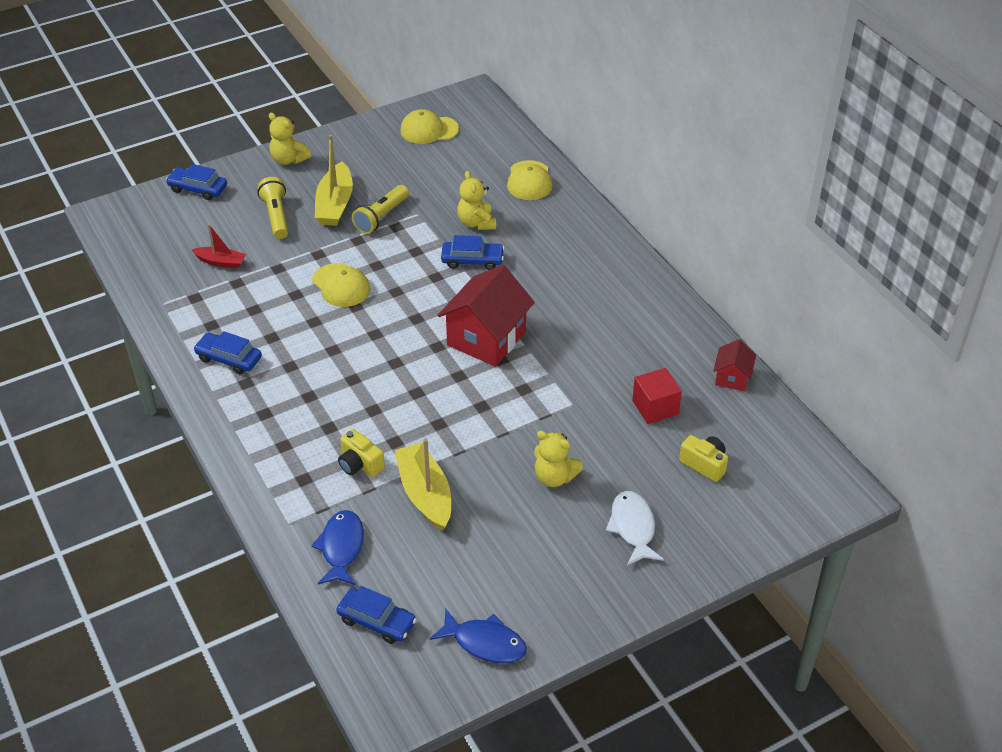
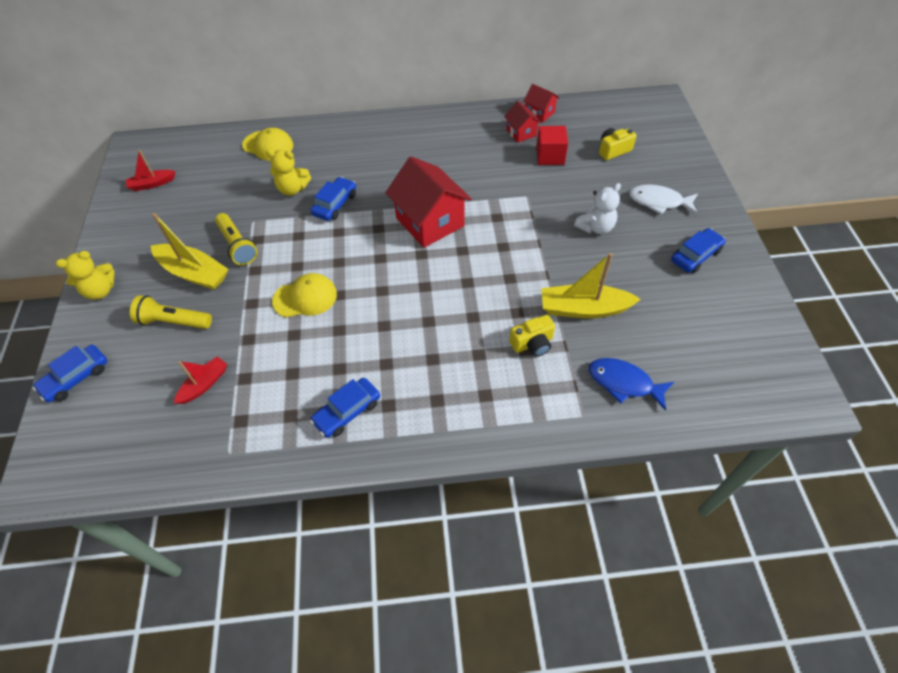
camera: 65 degrees left, 10 degrees up
blue car [336,586,417,644] -> blue car moved to [671,228,726,273]
yellow cap [400,109,459,144] -> red boat [126,149,175,191]
blue fish [430,609,527,663] -> none
yellow teddy bear [534,431,583,487] -> white teddy bear [574,183,621,234]
none -> red house [504,101,541,143]

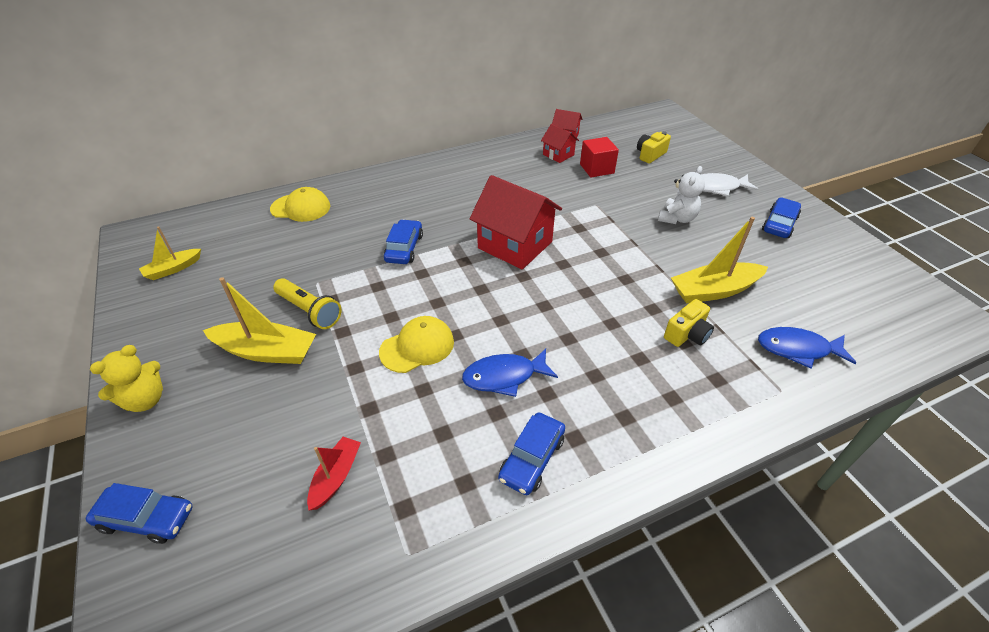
camera: 20 degrees left, 10 degrees down
blue car [32,345,107,402] -> blue car turned 105 degrees counterclockwise [86,483,193,544]
red boat [126,149,175,191] -> yellow boat [139,226,201,280]
yellow flashlight [130,295,212,329] -> none
yellow teddy bear [266,150,311,196] -> none
none -> blue fish [462,349,558,397]

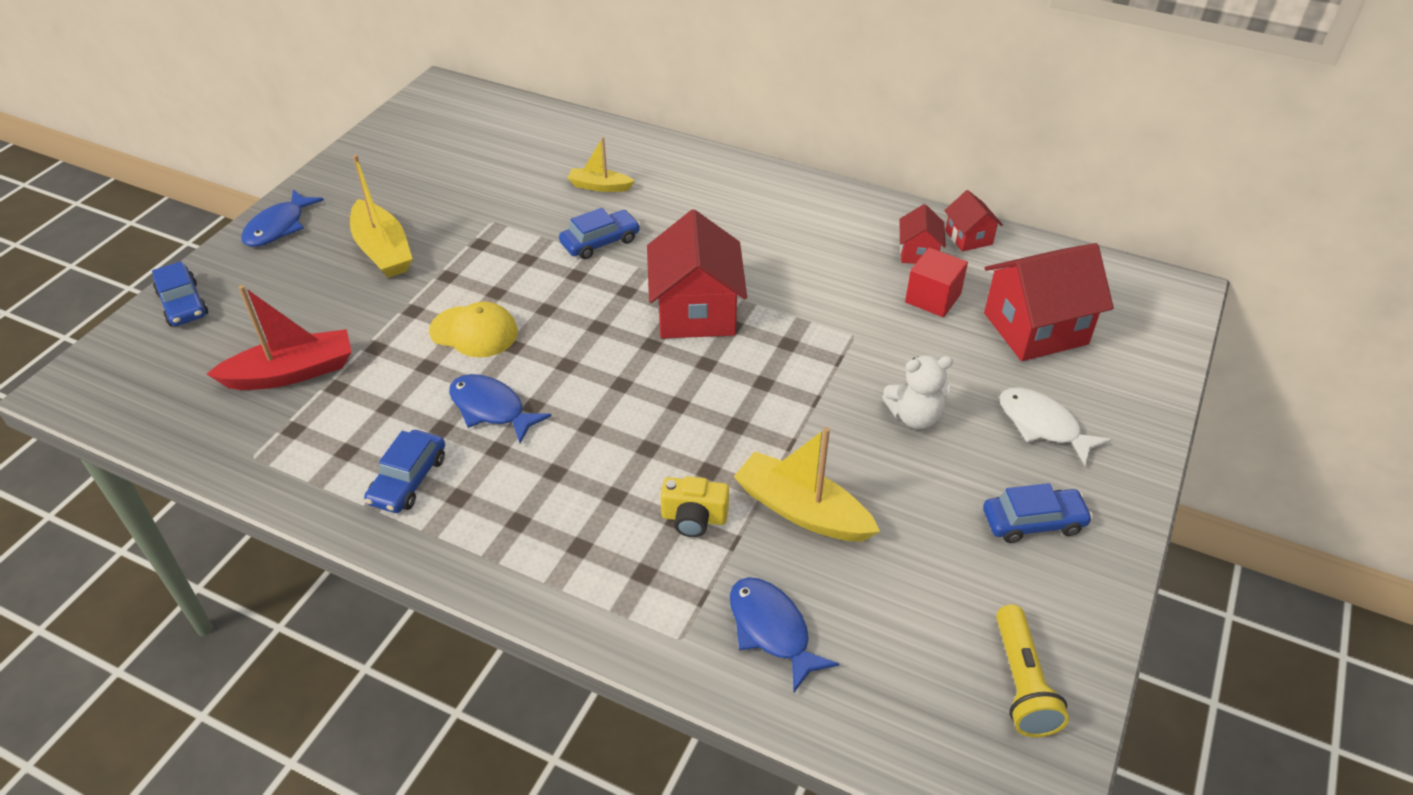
camera: 50 degrees right, 0 degrees up
yellow teddy bear [90,345,163,412] -> blue fish [241,189,324,247]
yellow boat [139,226,201,280] -> yellow boat moved to [567,137,635,192]
yellow cap [270,187,330,222] -> none
yellow flashlight [273,278,341,329] -> yellow flashlight moved to [996,604,1069,737]
red boat [307,437,361,510] -> red boat [207,285,351,390], size x1.69
blue car [498,412,565,495] -> blue car turned 60 degrees counterclockwise [364,430,445,513]
yellow camera [637,131,671,163] -> red house [984,243,1114,361]

